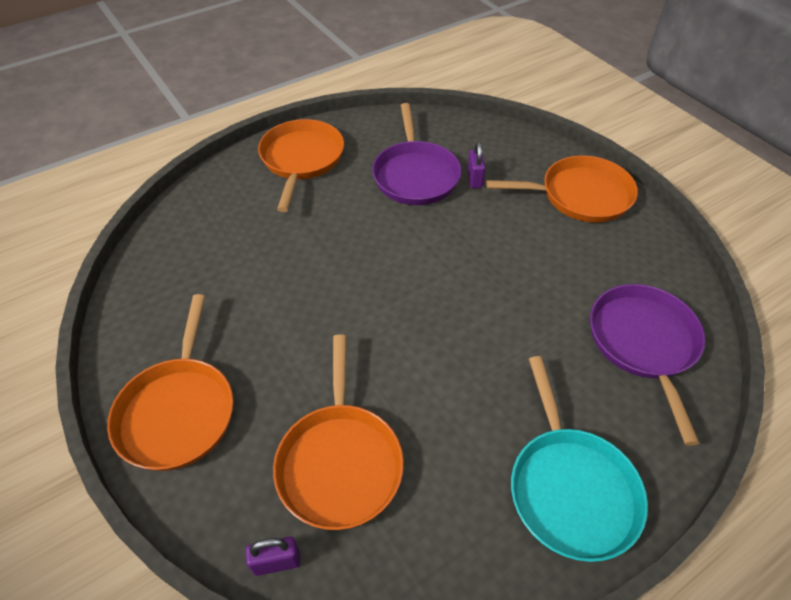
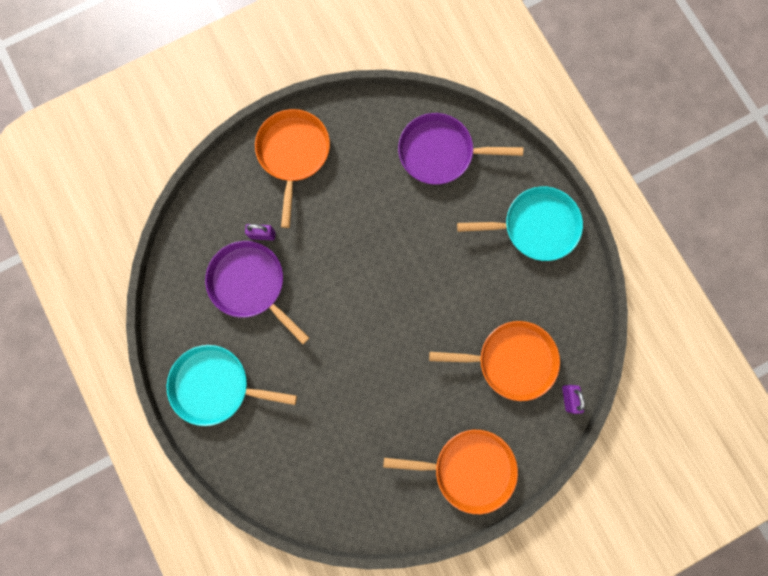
camera: 85 degrees left, 30 degrees up
orange pan [258,119,344,212] -> turquoise pan [167,345,297,426]
purple pan [372,103,461,205] -> purple pan turned 135 degrees counterclockwise [205,241,309,344]

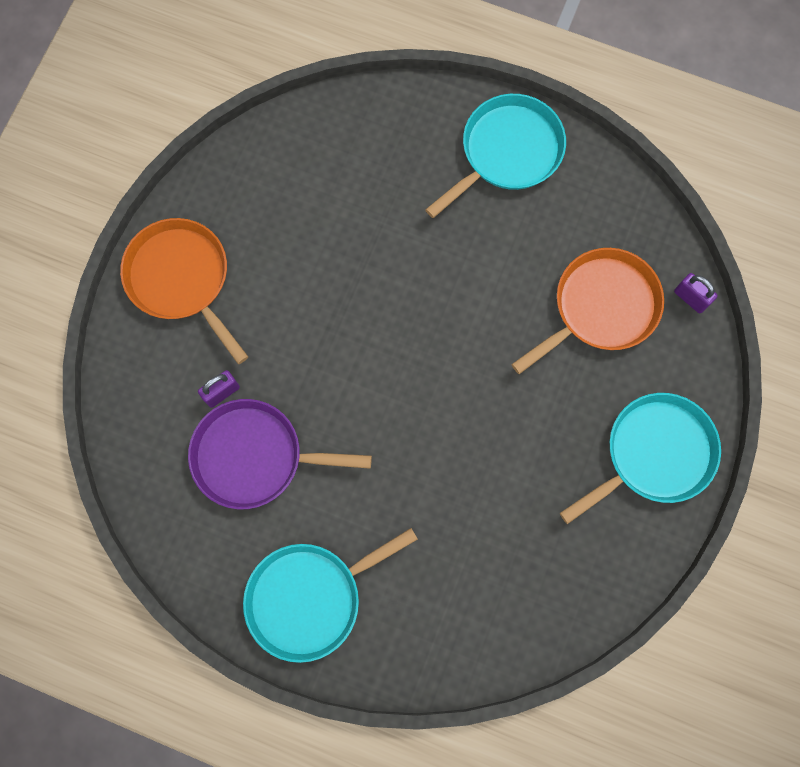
camera: 40 degrees left, 5 degrees down
orange pan [383,430,518,514] -> turquoise pan [560,393,721,524]
purple pan [398,113,523,185] -> none

